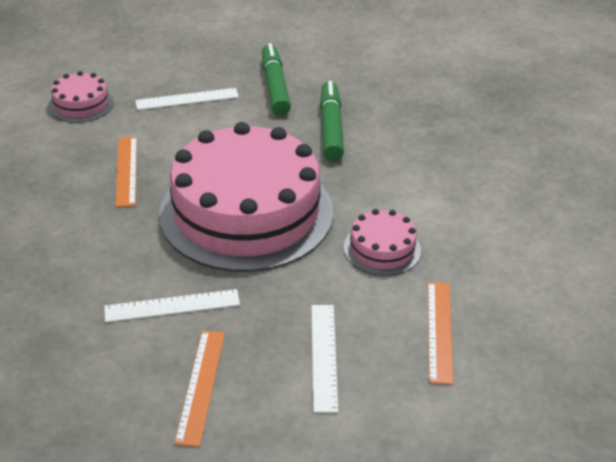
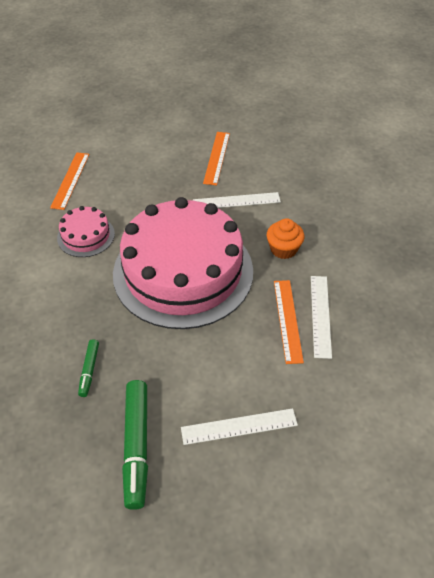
camera: 175 degrees left, 10 degrees up
pink cake [48,71,114,123] -> none
white ruler [312,305,338,413] -> white ruler moved to [311,276,332,359]
green marker [320,81,344,161] -> green marker [78,339,99,397], size x0.52
none -> orange cupcake [267,218,305,259]

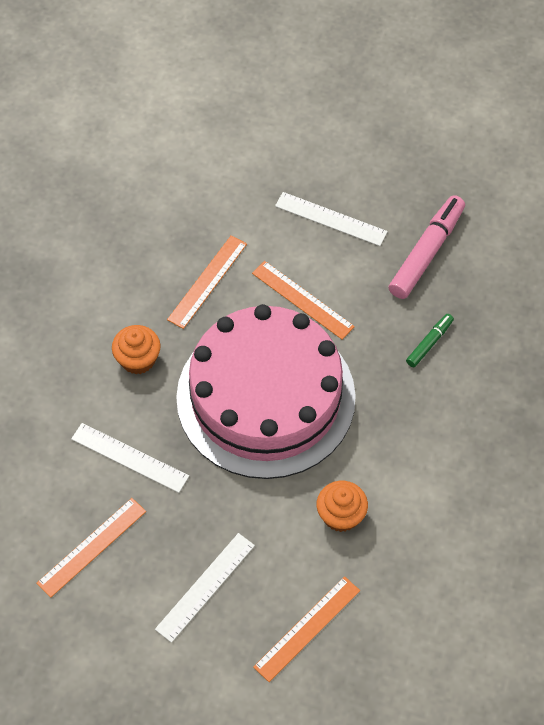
camera: 145 degrees left, 10 degrees up
pink cake [57,206,115,257] -> orange cupcake [317,481,368,532]
green marker [122,380,148,510] -> pink marker [388,195,465,299]
white ruler [311,276,332,359] -> white ruler moved to [155,533,255,643]
none -> orange ruler [252,261,355,339]

